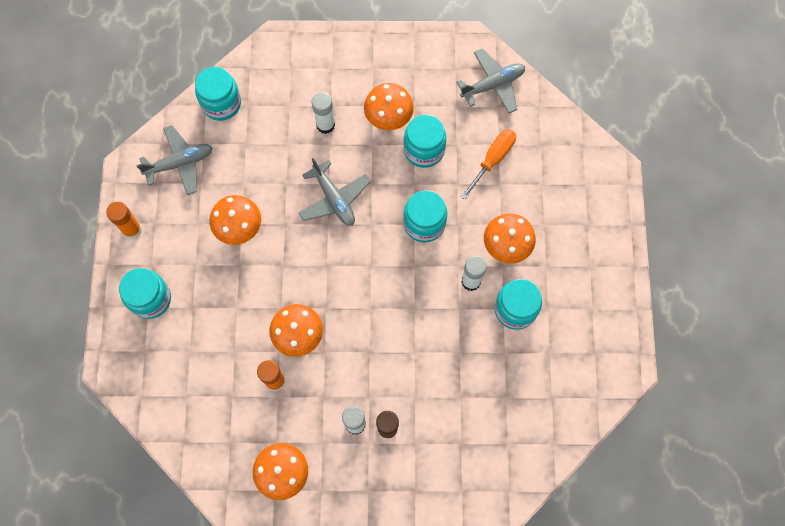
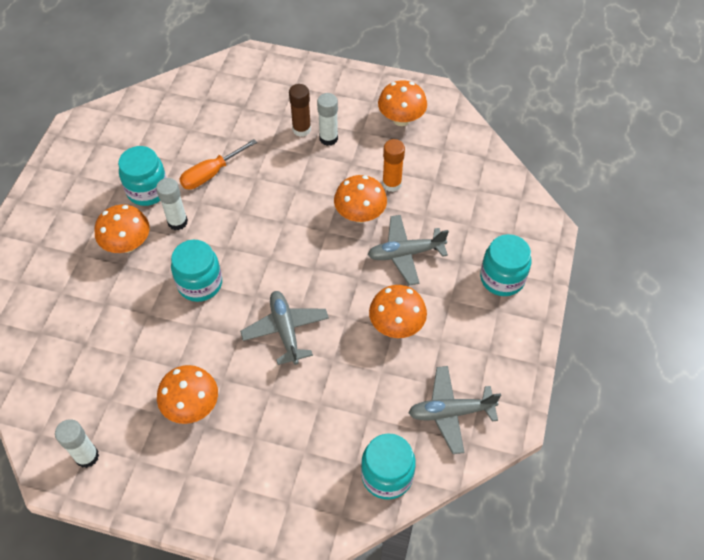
camera: 165 degrees left, 15 degrees down
orange glue stick [106,202,142,239] -> none
white glue stick [312,92,335,134] -> white glue stick moved to [55,420,99,468]
turquoise jar [404,115,446,168] -> none
grey plane [457,49,525,113] -> grey plane moved to [368,215,449,286]
orange screwdriver [460,129,516,200] -> orange screwdriver moved to [179,139,257,190]

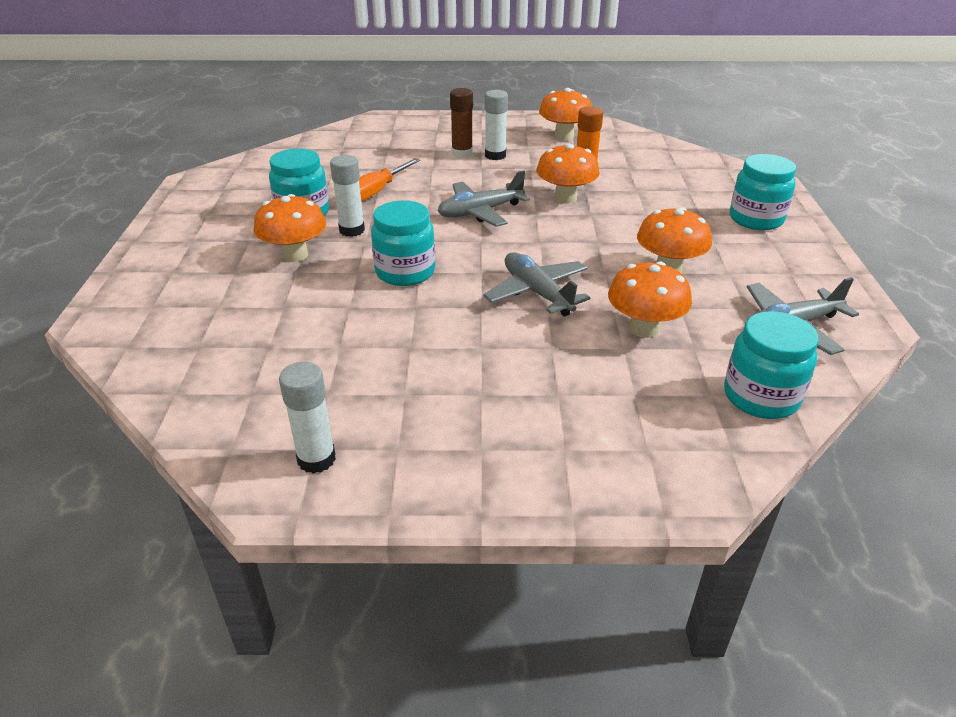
camera: 15 degrees left, 20 degrees down
orange mushroom [157,365,218,424] -> orange mushroom moved to [608,261,692,338]
grey plane [368,215,449,286] -> grey plane moved to [438,171,530,227]

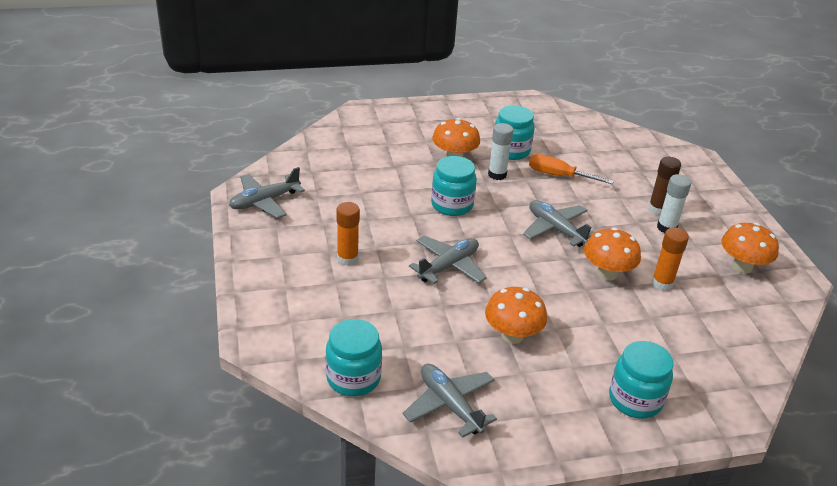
camera: 75 degrees right, 0 degrees up
white glue stick [279,362,336,474] -> grey plane [229,167,305,218]
orange mushroom [608,261,692,338] -> none
none -> orange glue stick [336,202,360,266]

